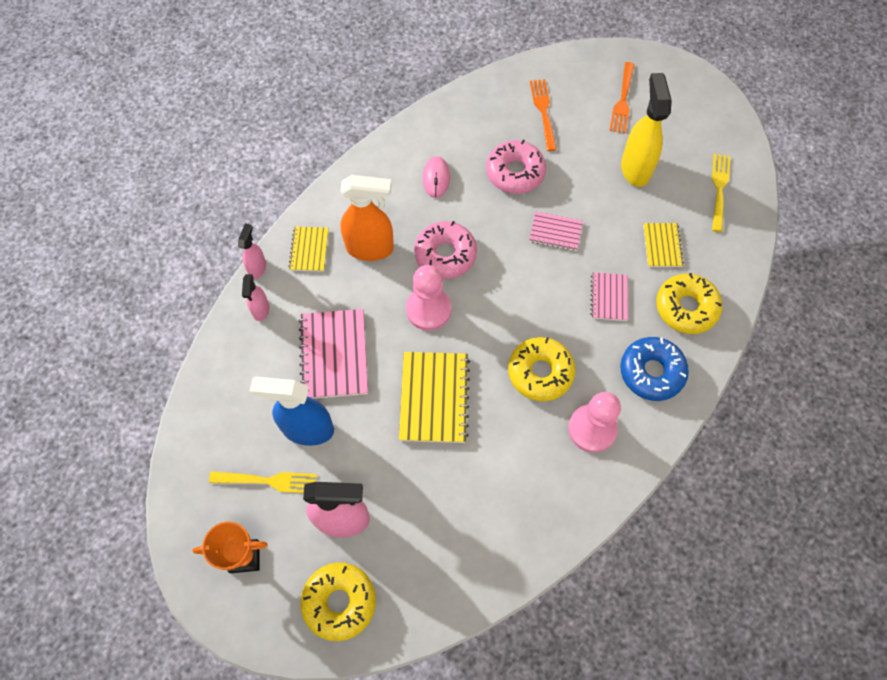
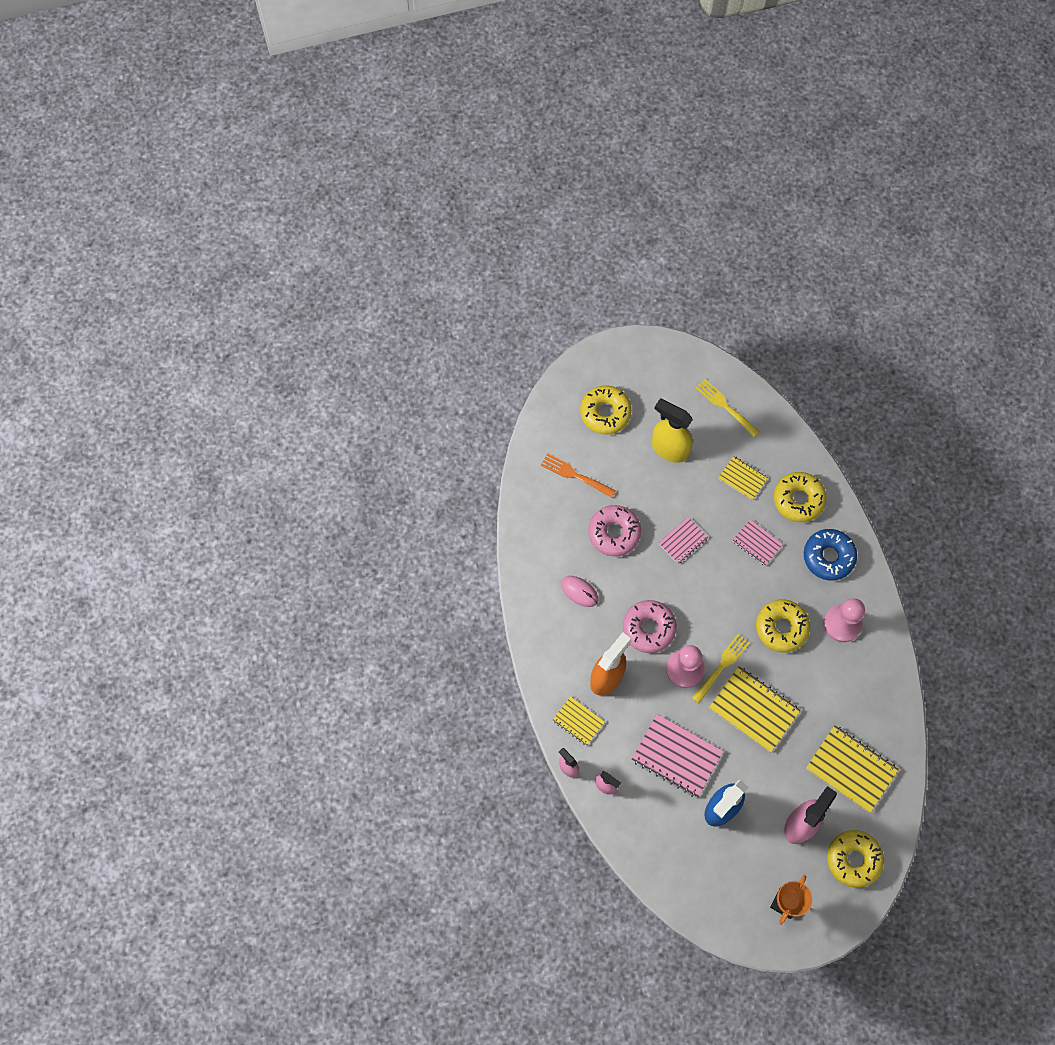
camera: 55 degrees left, 5 degrees up
yellow fork [209,471,317,493] -> yellow fork moved to [692,634,750,703]
orange fork [609,62,634,133] -> yellow donut [580,385,632,434]
none -> yellow notebook [806,725,899,813]

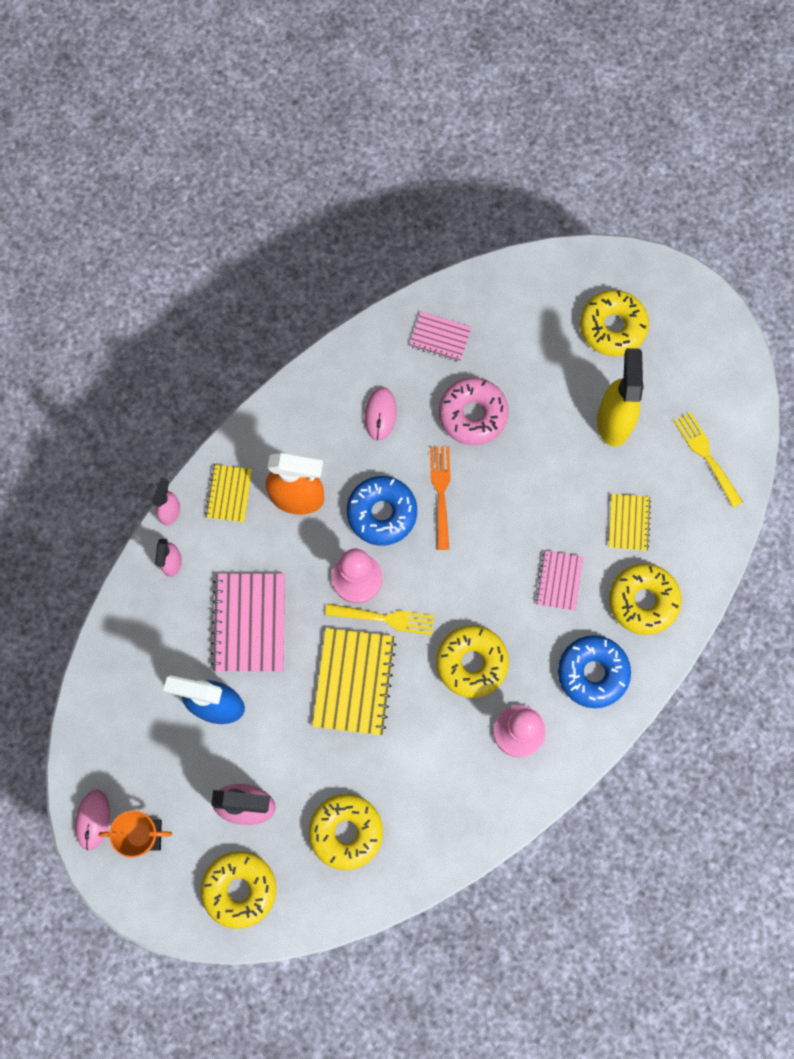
camera: 60 degrees right, 5 degrees up
orange fork [541,453,616,498] -> orange fork moved to [430,446,451,550]
pink donut [623,600,677,653] -> blue donut [347,476,417,546]
pink notebook [658,517,708,564] -> pink notebook moved to [409,312,472,362]
yellow fork [695,379,759,437] -> yellow fork turned 45 degrees counterclockwise [674,412,743,508]
yellow notebook [806,725,899,813] -> yellow donut [309,794,383,870]
none -> pink mouse [75,790,110,850]

